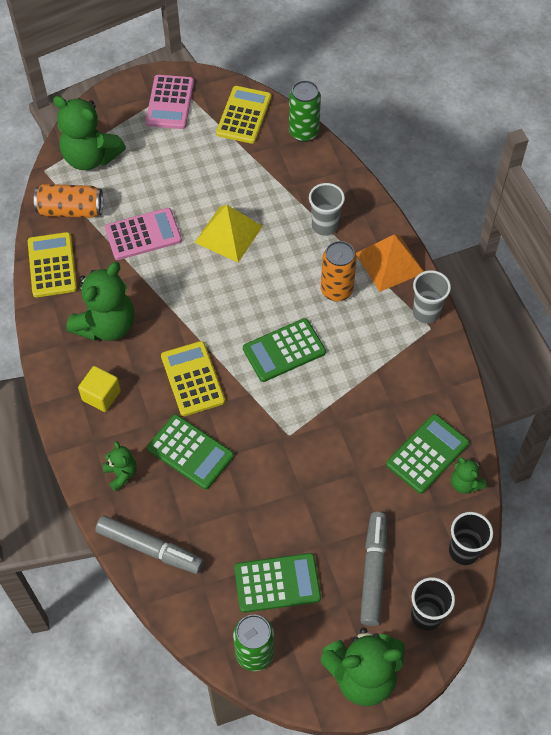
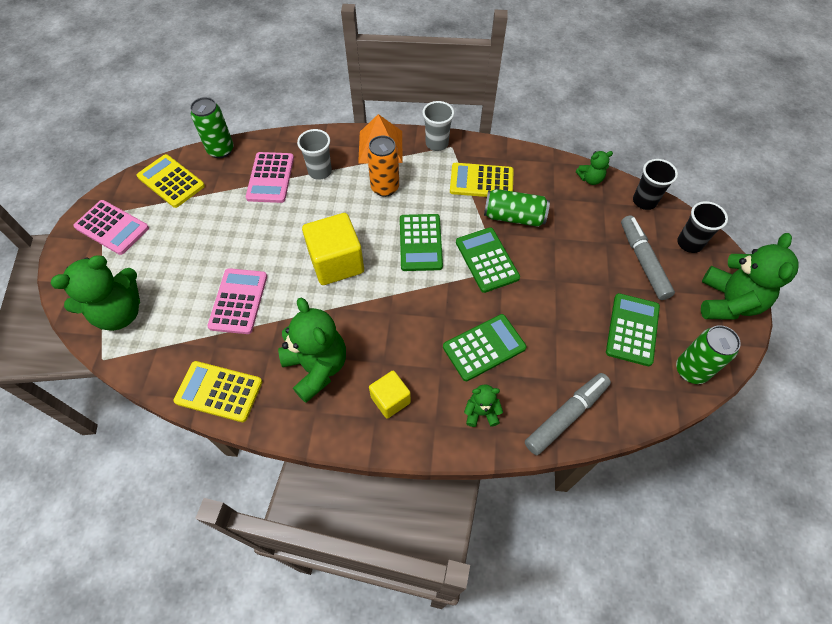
camera: 65 degrees left, 0 degrees up
orange can [34,184,103,218] -> none
yellow calculator [161,341,225,416] -> yellow calculator moved to [450,163,514,197]
yellow pyramid [194,205,263,262] -> none
grey marker [360,512,387,626] -> grey marker turned 45 degrees clockwise [621,215,675,300]
green calculator [386,414,469,494] -> green calculator moved to [456,227,520,293]
none -> pink calculator [246,152,294,203]
none -> yellow cube [302,213,364,285]
none -> green can [484,189,550,227]

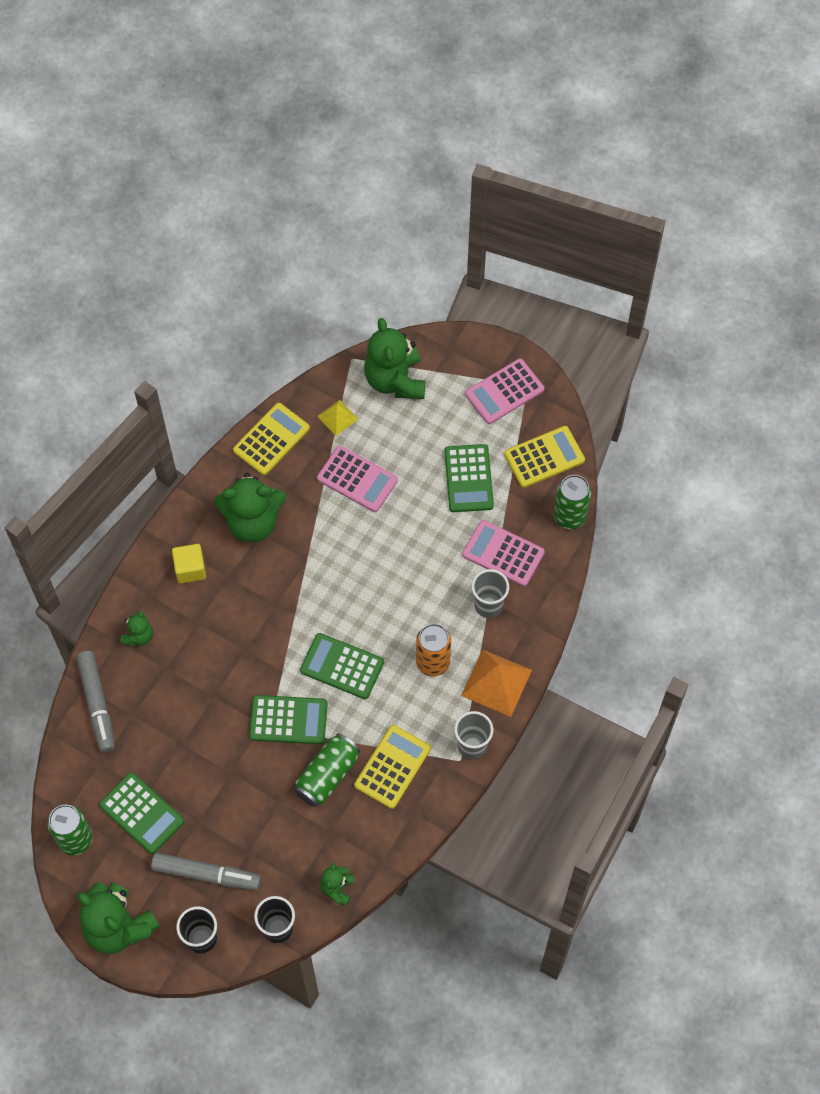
camera: 115 degrees right, 5 degrees up
yellow cube [302,213,364,285] -> none
green calculator [443,314,527,381] -> green calculator moved to [444,444,494,512]
none -> yellow pyramid [317,400,358,436]

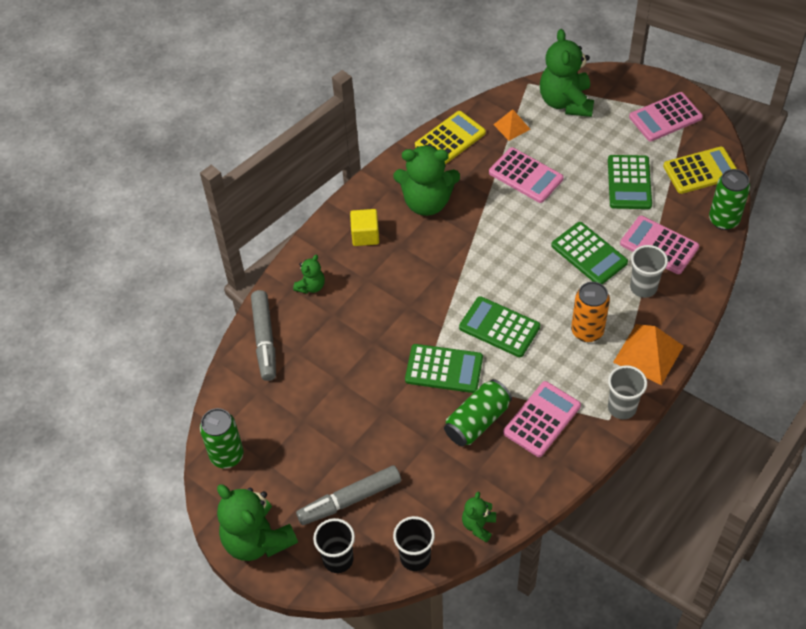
camera: 10 degrees right, 10 degrees down
green calculator [99,772,184,854] -> green calculator moved to [551,222,628,284]
grey marker [151,853,261,890] -> grey marker turned 135 degrees clockwise [296,466,401,525]
yellow pyramid [317,400,358,436] -> orange pyramid [493,109,530,141]
yellow calculator [354,725,431,809] -> pink calculator [503,381,581,457]

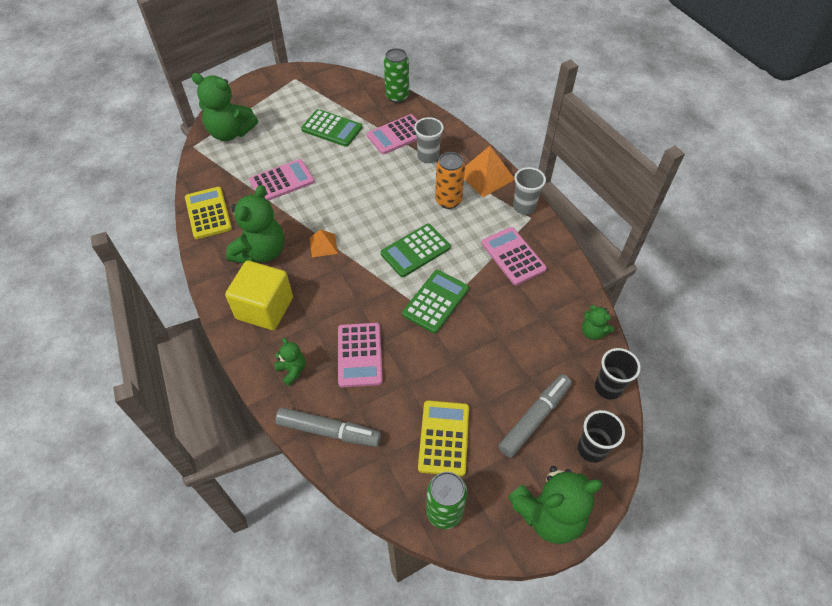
camera: 70 degrees left, 0 degrees up
grey marker [296,466,401,525] -> grey marker turned 135 degrees counterclockwise [498,374,572,458]
yellow cube [350,209,379,246] -> yellow cube [225,261,293,330], size x1.73
green can [444,379,512,446] -> none
orange pyramid [493,109,530,141] -> orange pyramid moved to [310,229,338,257]
green calculator [551,222,628,284] -> none
pink calculator [629,92,703,141] -> pink calculator moved to [338,323,383,387]
yellow calculator [663,147,737,194] -> yellow calculator moved to [418,400,469,476]

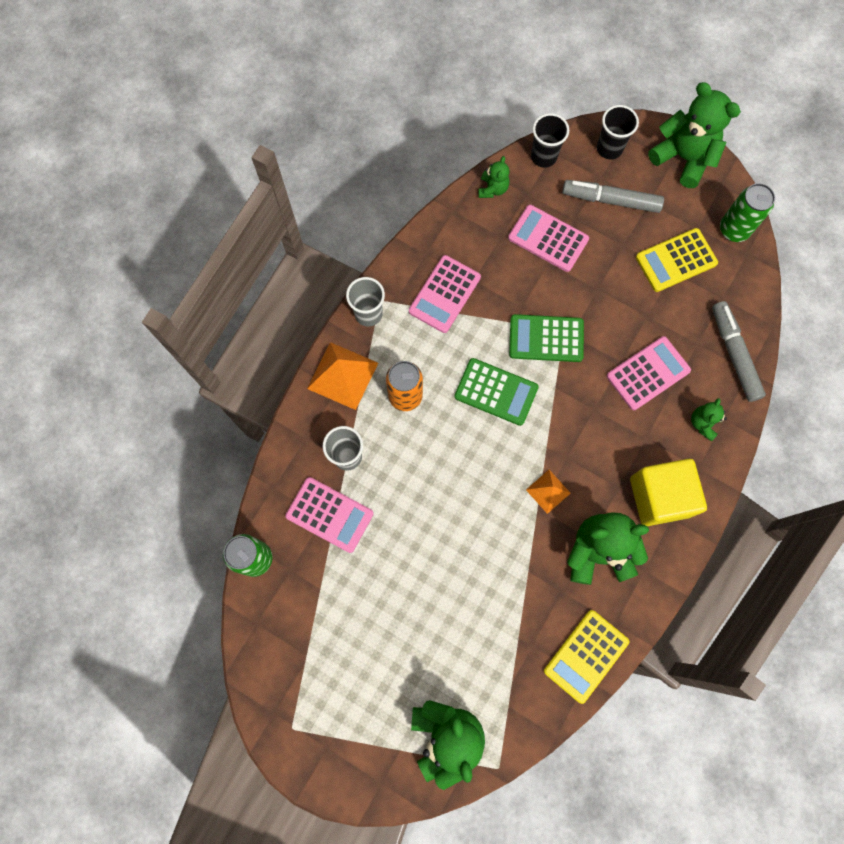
camera: 120 degrees left, 20 degrees up
pink calculator [249,159,315,201] -> pink calculator moved to [508,205,589,272]
green calculator [301,109,363,147] -> none

